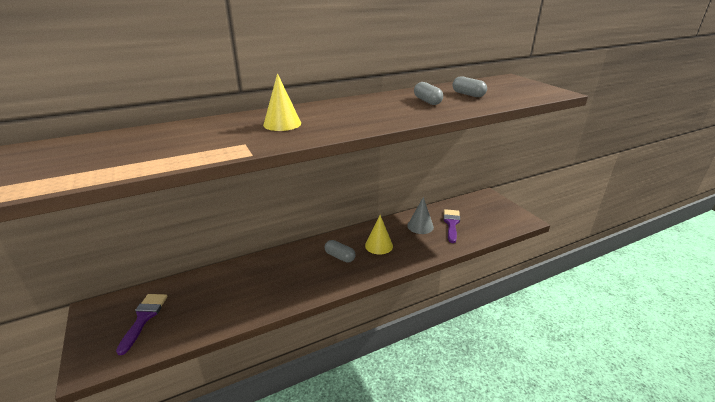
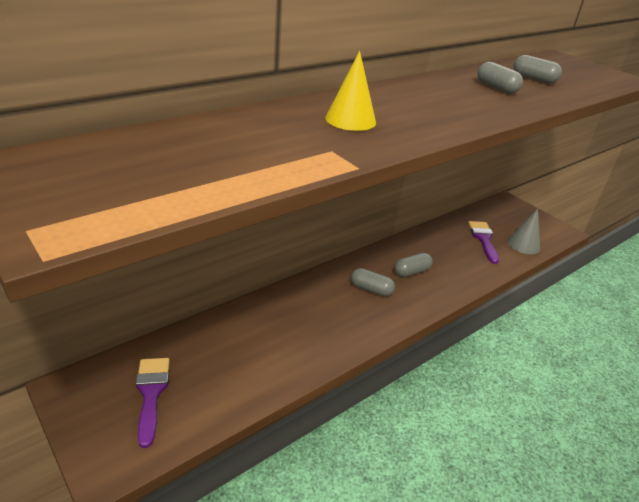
camera: 15 degrees left, 5 degrees up
yellow cone [365,215,393,255] -> grey capsule [394,253,433,277]
grey cone [407,197,434,234] -> grey cone moved to [508,209,540,254]

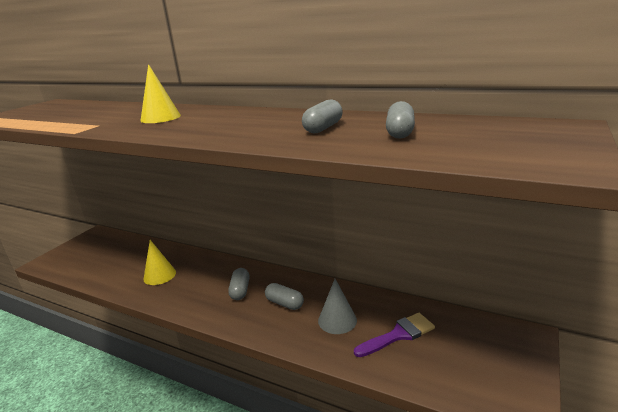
camera: 70 degrees right, 10 degrees down
purple brush [136,358,170,448] -> none
grey cone [508,209,540,254] -> grey cone moved to [318,279,357,334]
none -> yellow cone [143,240,176,285]

